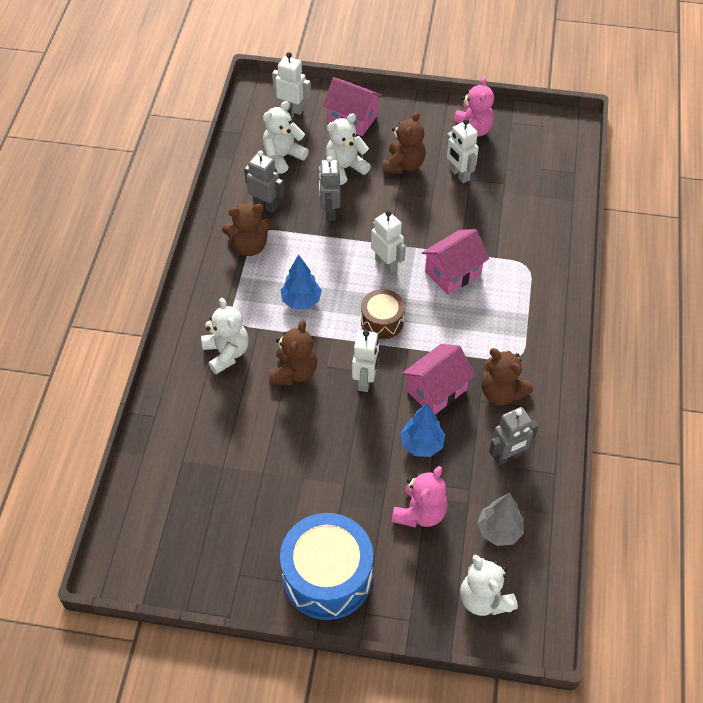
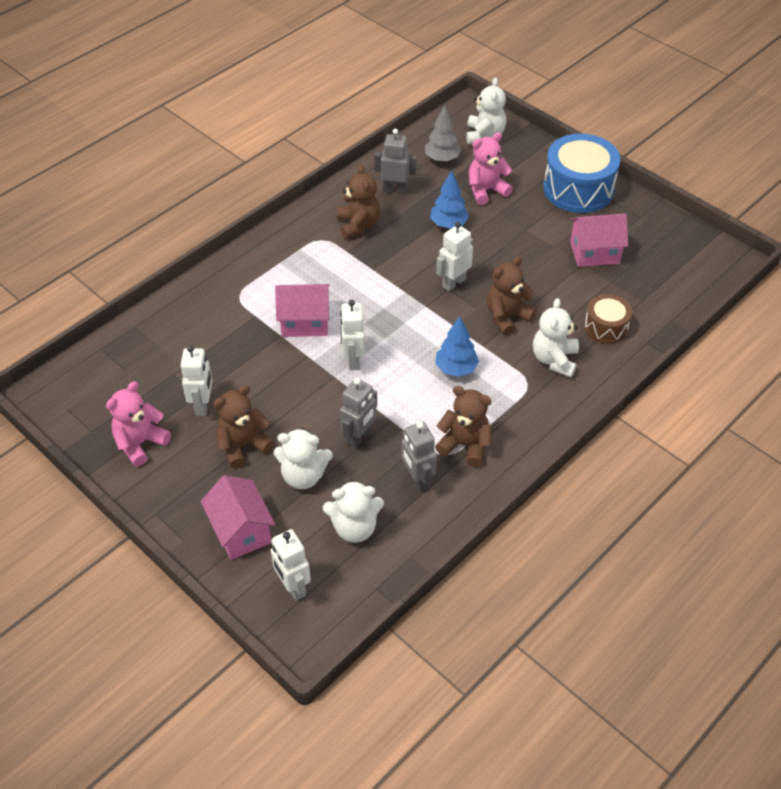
camera: 145 degrees left, 5 degrees down
brown drum [361,289,405,339] -> brown drum moved to [584,294,632,344]
pink house [402,344,475,415] -> pink house moved to [570,213,628,267]

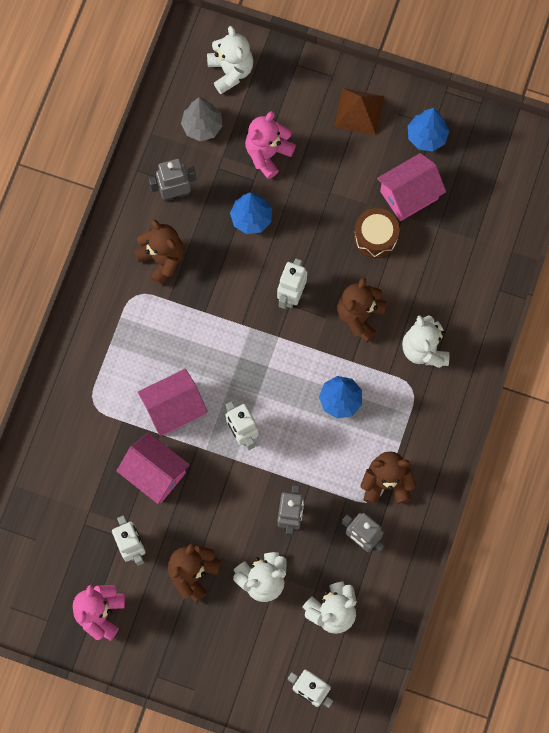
camera: 25 degrees left, 25 degrees up
pink house [201,475,275,560] -> pink house moved to [117,432,190,504]
blue drum [543,134,620,213] -> brown pyramid [334,88,384,135]
brown drum [584,294,632,344] -> brown drum moved to [354,208,400,258]
none -> blue tree [408,108,449,151]

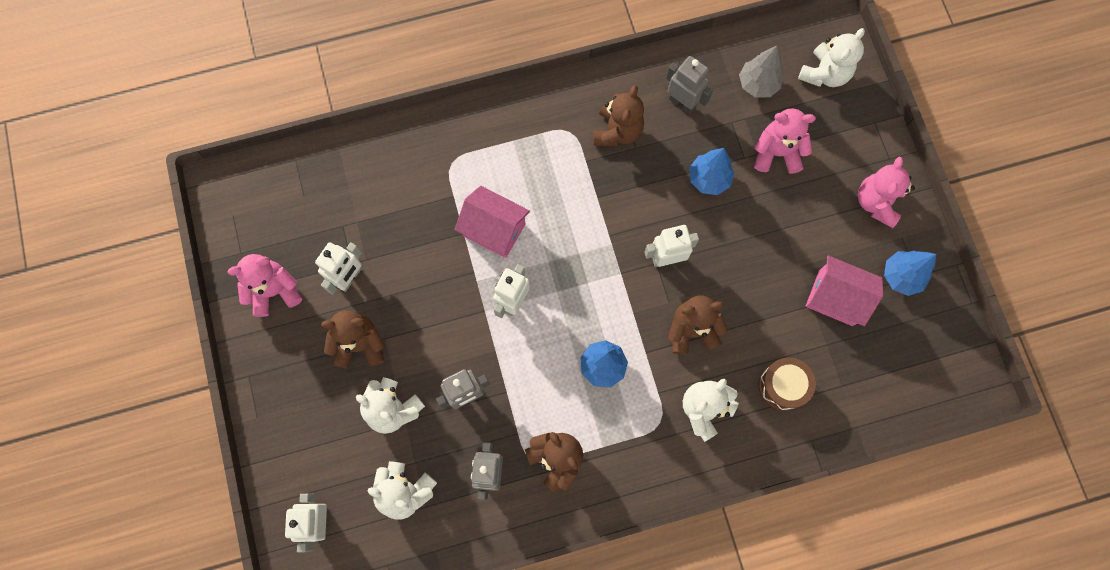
camera: 55 degrees right, 0 degrees up
pink house [117,432,190,504] -> none
brown pyramid [334,88,384,135] -> pink teddy bear [858,157,915,228]
brown drum [354,208,400,258] -> brown drum moved to [758,357,816,411]

